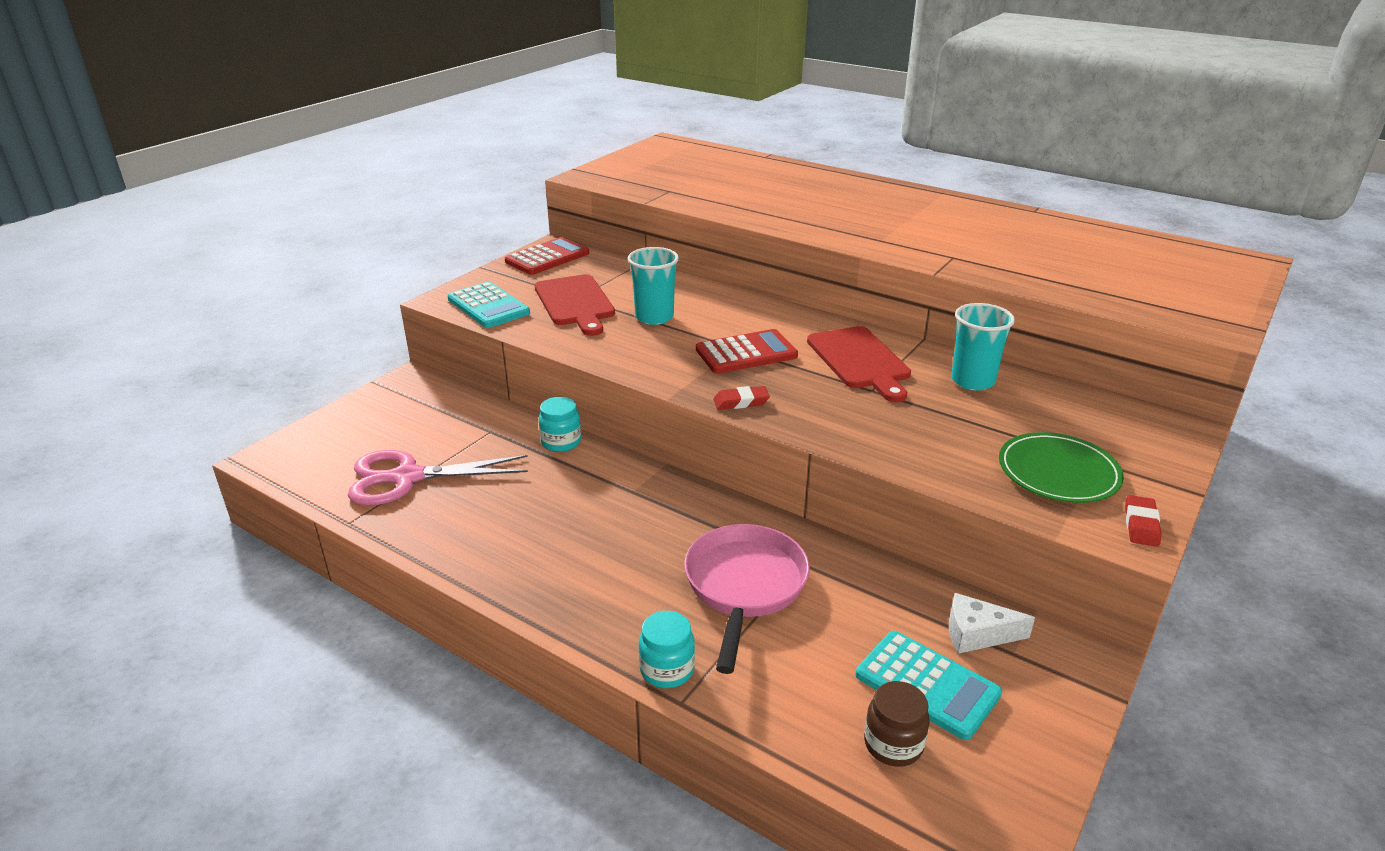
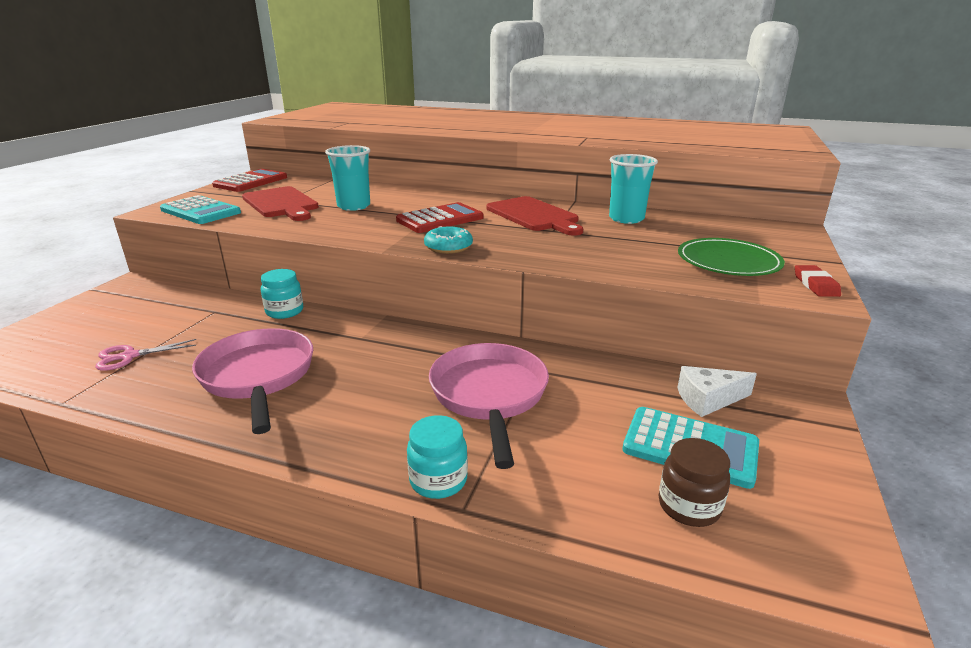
camera: 15 degrees left, 5 degrees down
pink scissors [348,450,528,505] -> pink scissors [95,339,196,371], size x0.52
red eraser [713,386,770,410] -> turquoise donut [424,226,473,254]
none -> pink pan [192,328,313,434]

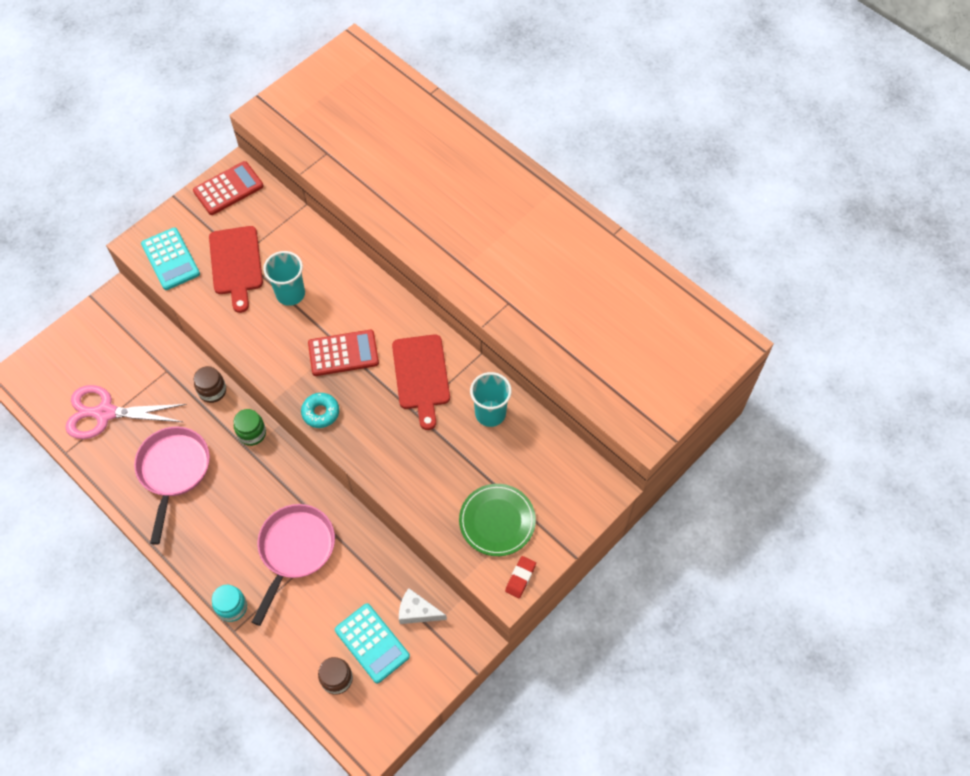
camera: 25 degrees right, 35 degrees up
pink scissors [95,339,196,371] -> pink scissors [65,385,187,439], size x1.94
turquoise jar [261,269,303,319] -> brown jar [194,366,226,403]
none -> green jar [234,409,266,446]

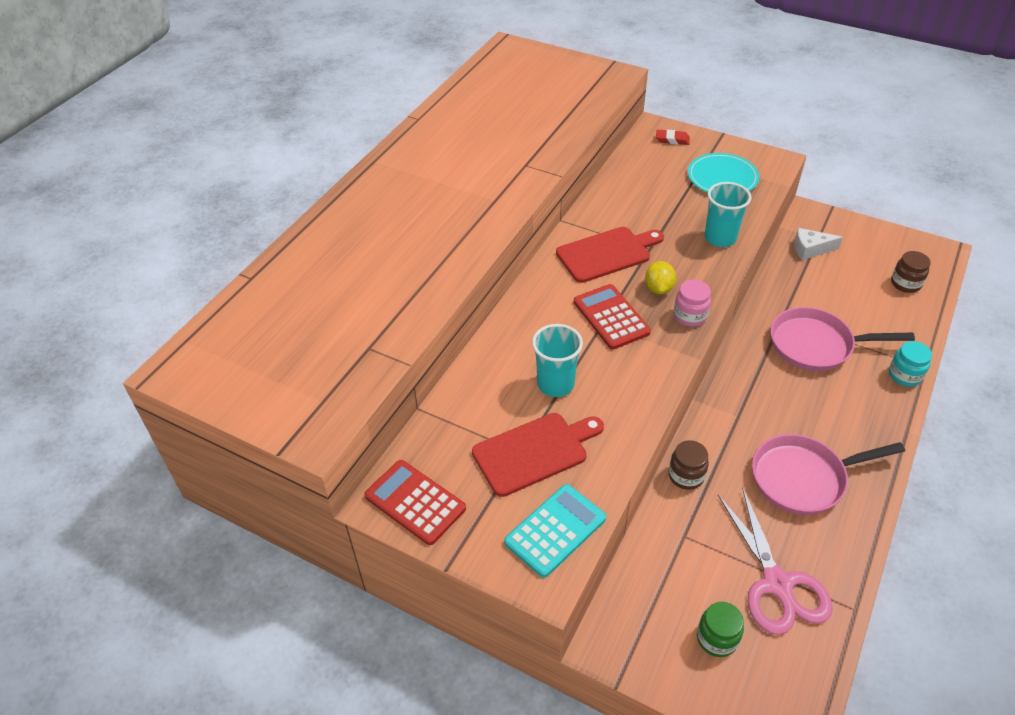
camera: 105 degrees left, 15 degrees down
green jar [234,409,266,446] -> green jar moved to [697,602,744,657]
turquoise donut [301,393,339,428] -> pink jar [674,280,711,327]
turquoise calculator [335,603,410,683] -> none
white cheese [399,588,447,624] -> white cheese turned 90 degrees clockwise [794,228,843,260]
green plate [459,484,536,556] -> turquoise plate [688,153,759,193]
turquoise cup [470,372,512,427] -> turquoise cup moved to [705,182,751,247]
red eraser [505,556,536,598] -> red eraser moved to [656,130,690,145]
none -> yellow lemon [645,261,676,295]

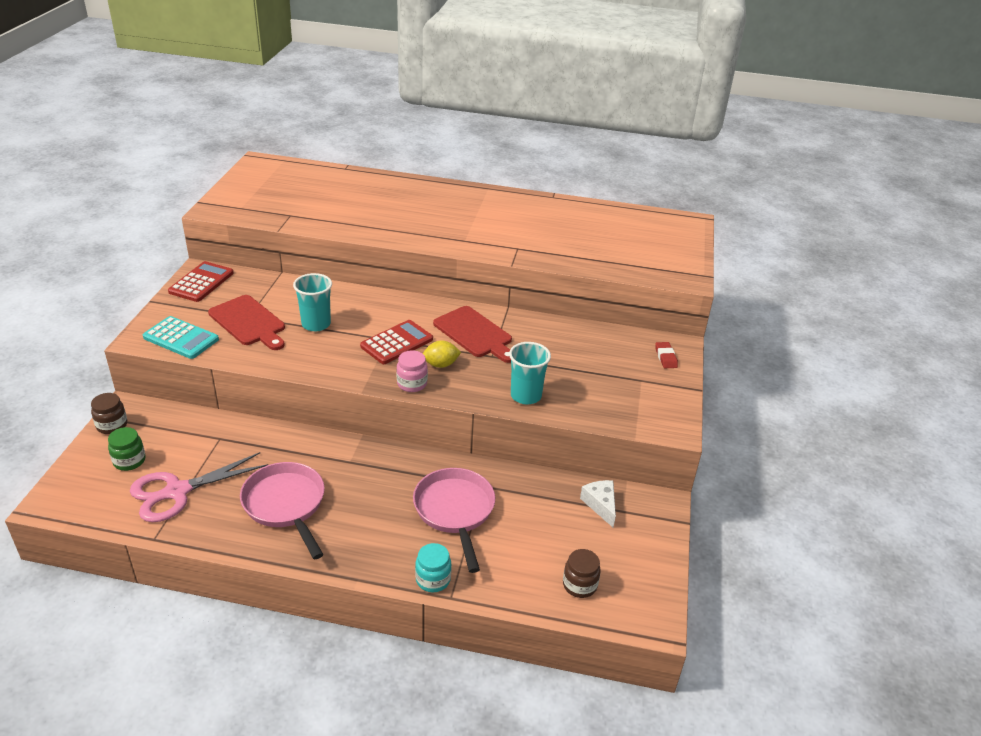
camera: 70 degrees right, 10 degrees down
brown jar [669,440,709,490] -> brown jar moved to [91,393,127,434]
turquoise plate [688,153,759,193] -> none

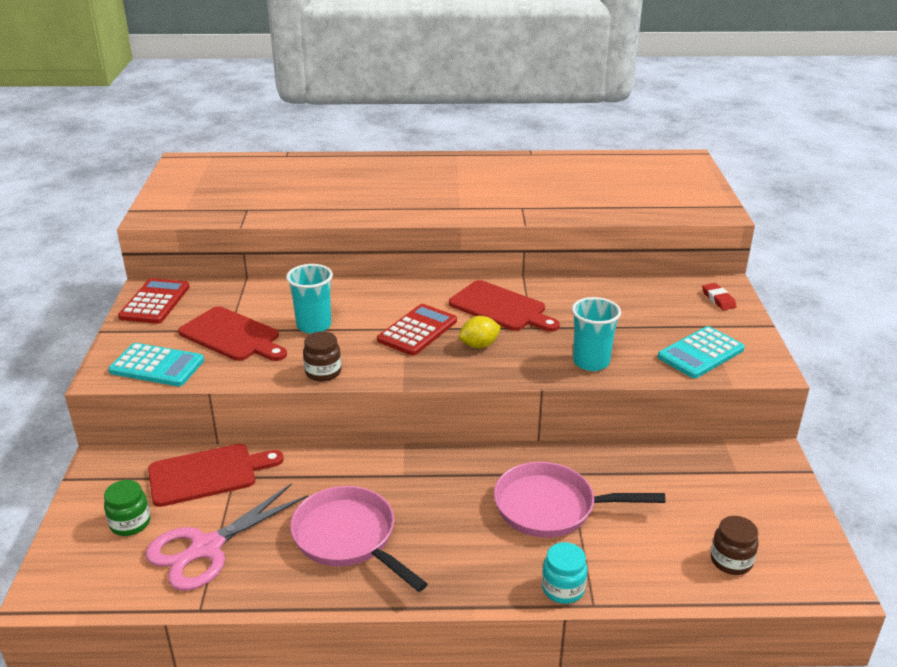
camera: 10 degrees left, 5 degrees down
brown jar [91,393,127,434] -> brown jar moved to [303,331,341,381]
pink jar [397,350,428,392] -> none
pink pan [413,468,495,573] -> pink pan turned 60 degrees counterclockwise [494,462,666,538]
white cheese [580,480,616,527] -> none
none -> red cutting board [148,444,284,507]
none -> turquoise calculator [658,326,745,378]

